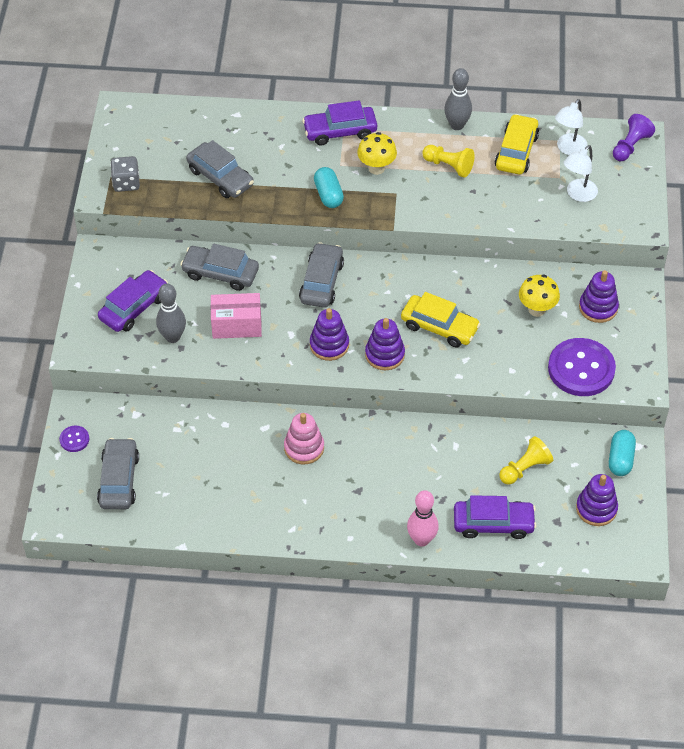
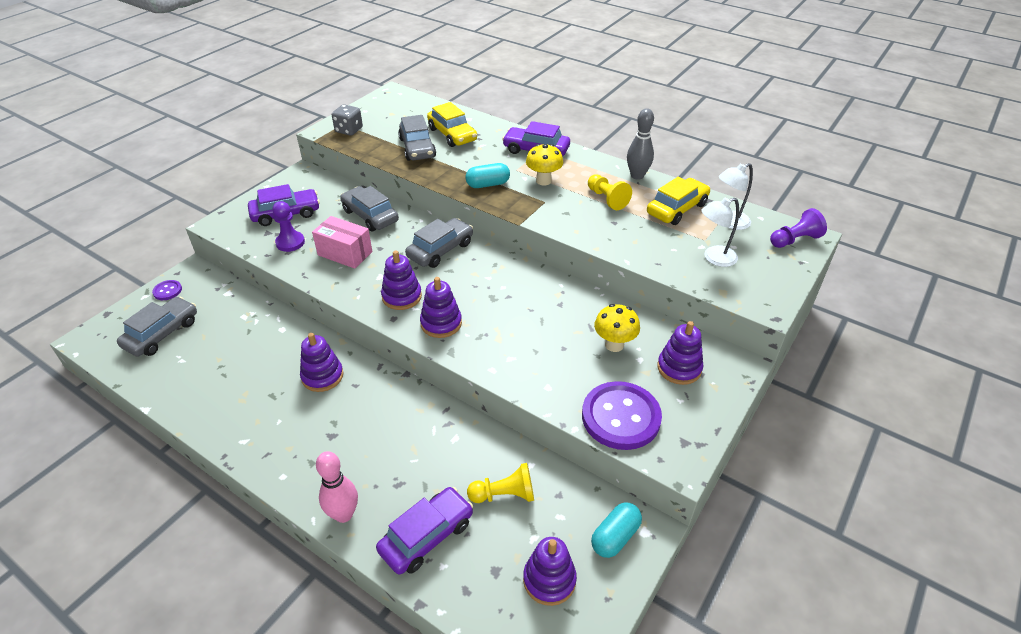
camera: 30 degrees right, 10 degrees down
grey bowling pin [156,283,186,343] -> purple pawn [272,201,305,252]
pink stacking toy [284,413,324,465] -> purple stacking toy [300,333,343,392]
turquoise capsule [314,167,344,208] -> turquoise capsule turned 60 degrees clockwise [465,163,510,188]
yellow car [401,292,481,347] -> yellow car moved to [427,102,477,147]
purple car [454,495,537,539] -> purple car turned 75 degrees counterclockwise [376,487,473,575]

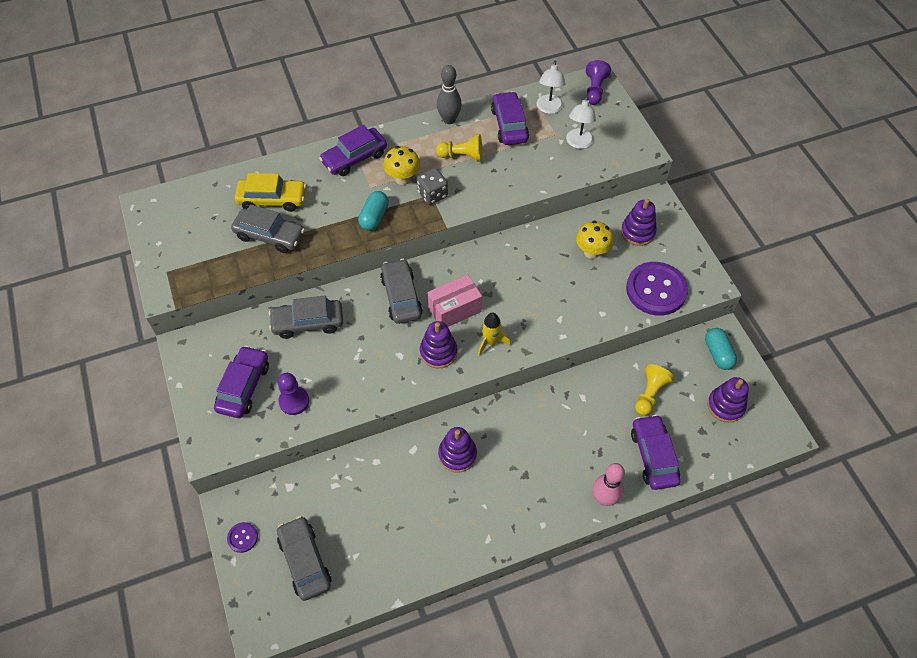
camera: 55 degrees left, 15 degrees up
pink box [312,216,372,269] -> pink box moved to [428,275,482,327]
grey dice [332,104,363,136] -> grey dice moved to [417,168,448,205]
purple stacking toy [420,277,462,338] -> yellow rocket [478,313,511,356]
yellow car [647,177,710,225] -> purple car [491,91,529,145]

